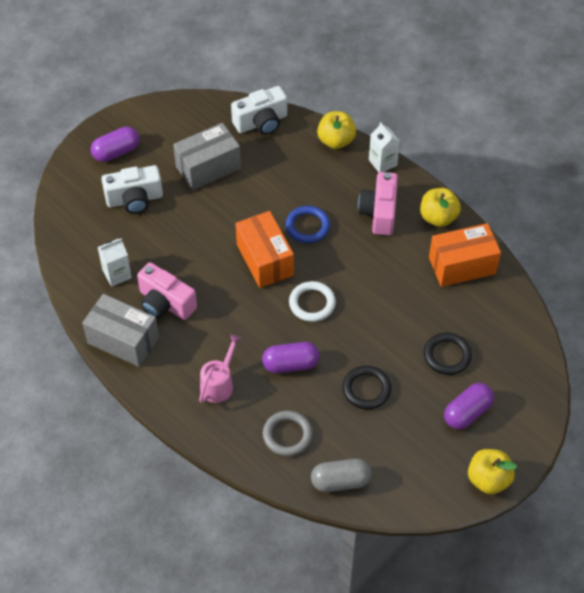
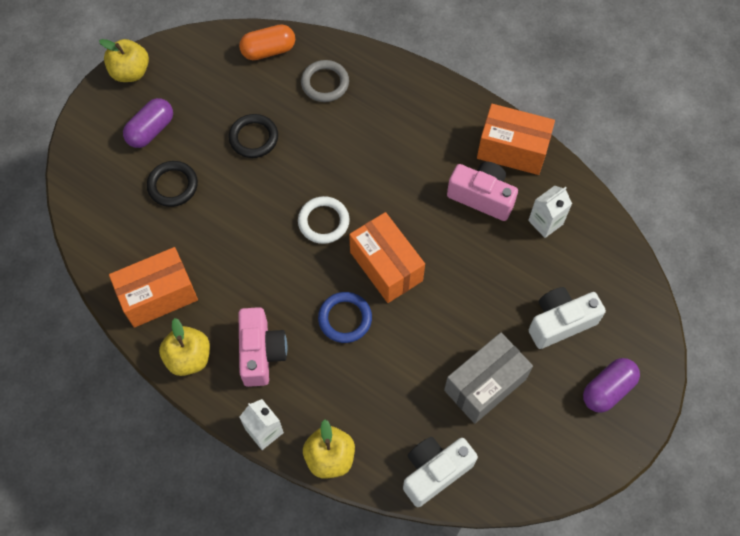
camera: 170 degrees right, 10 degrees up
grey box [82,294,159,367] -> orange box [477,104,555,175]
pink watering can [199,334,242,403] -> none
purple capsule [262,342,319,373] -> none
grey capsule [311,459,371,492] -> orange capsule [239,24,295,60]

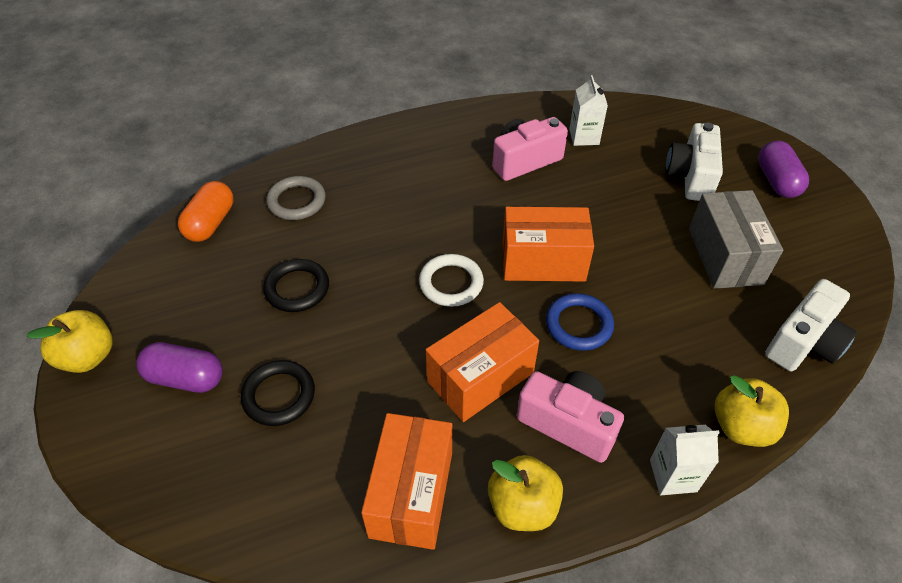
camera: 55 degrees left, 15 degrees down
purple capsule [123,98,173,148] -> purple capsule turned 60 degrees counterclockwise [136,342,222,393]
white camera [403,437,478,507] -> white camera turned 135 degrees counterclockwise [765,279,857,372]
orange box [477,104,555,175] -> orange box moved to [426,302,539,422]

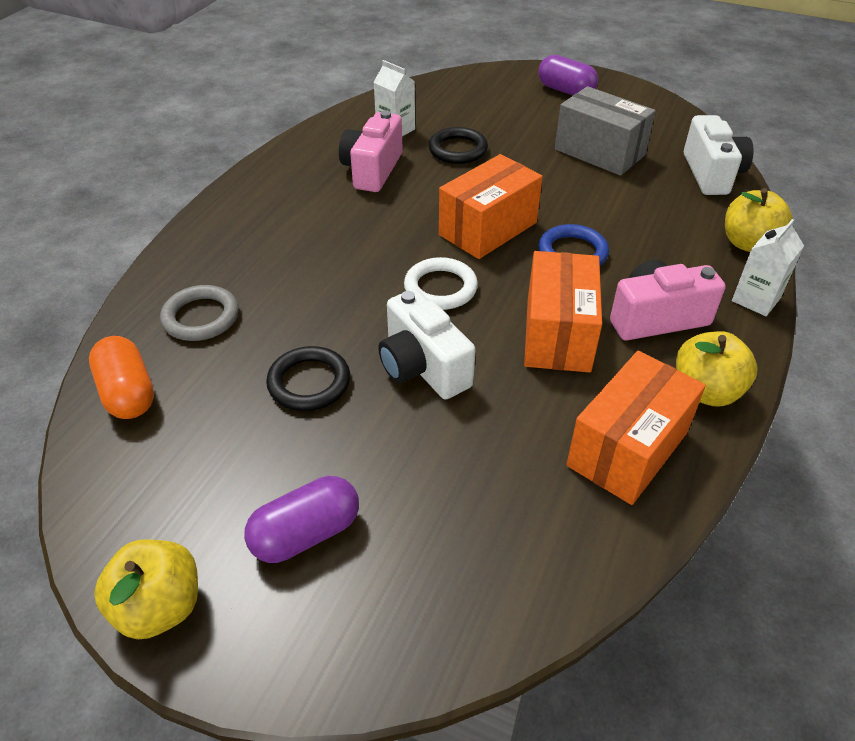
camera: 45 degrees left, 5 degrees down
black ring [241,360,315,426] -> black ring moved to [428,127,488,164]
orange box [361,413,452,550] -> orange box turned 75 degrees clockwise [566,351,706,505]
white camera [666,123,723,201] -> white camera moved to [378,289,476,399]

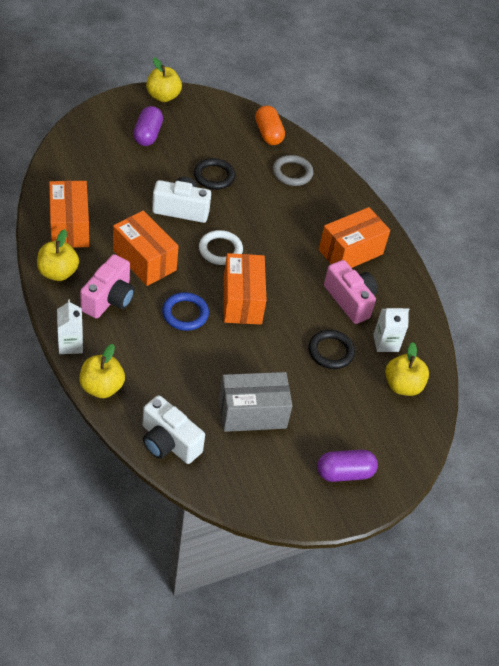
camera: 125 degrees right, 5 degrees up
orange capsule [89,336,154,419] -> orange capsule turned 60 degrees clockwise [255,105,285,145]
none -> orange box [319,207,390,268]
none -> yellow apple [385,342,429,396]

